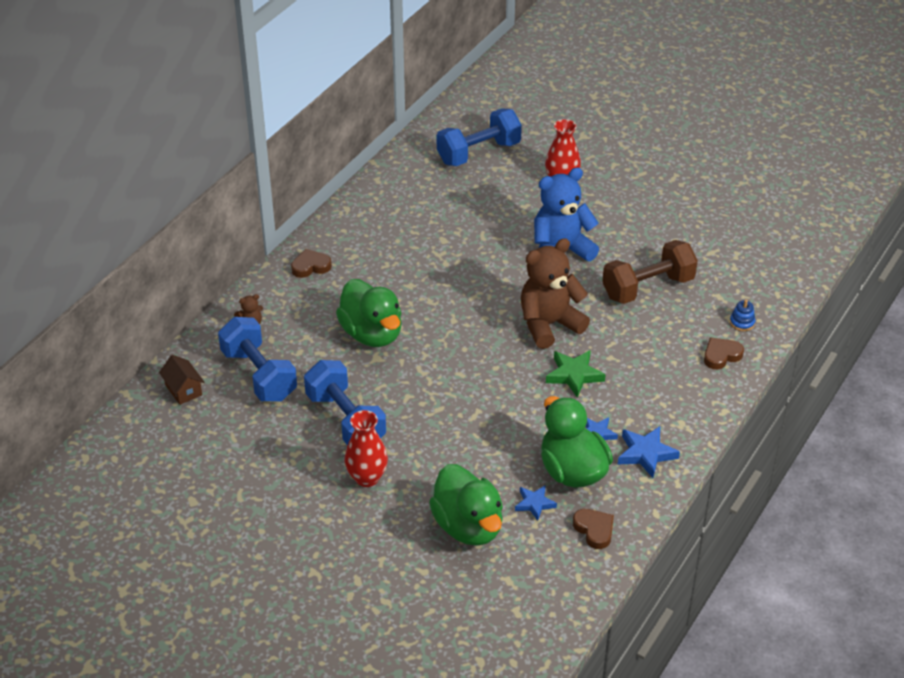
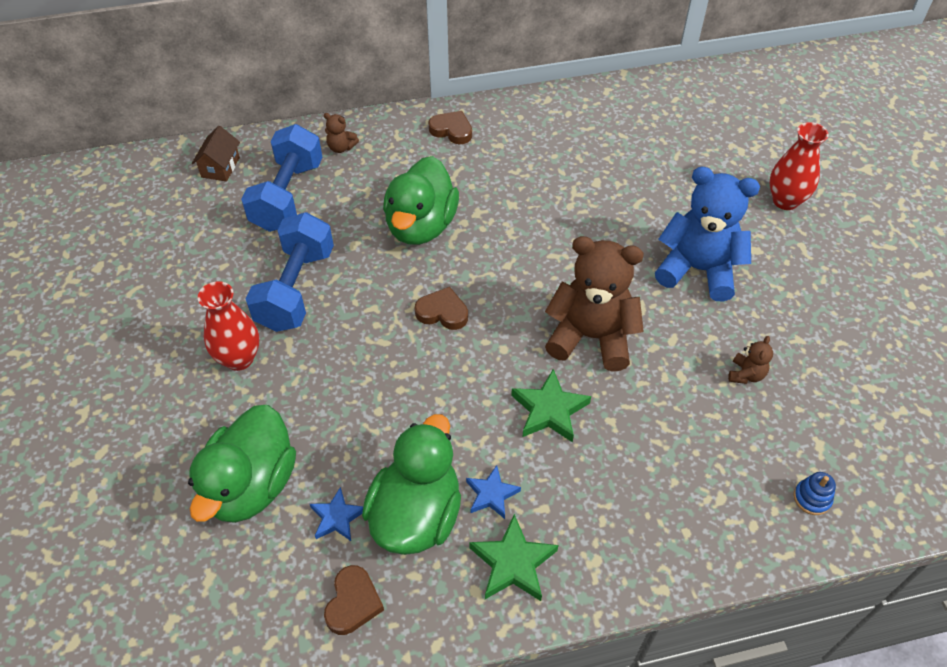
camera: 45 degrees right, 10 degrees up
blue dumbbell [437,108,522,166] -> none
brown dumbbell [602,240,698,304] -> brown teddy bear [728,336,773,384]
blue star [618,426,680,478] -> green star [469,514,559,601]
brown heart [704,337,744,369] -> brown heart moved to [415,287,468,330]

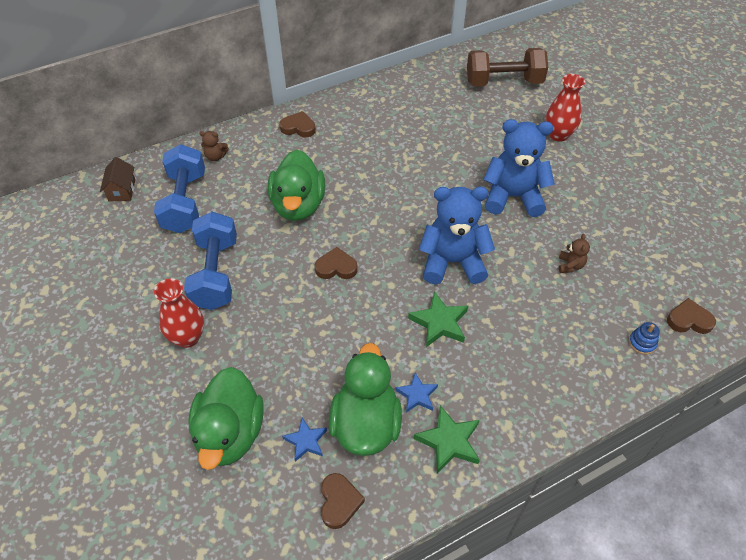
camera: 15 degrees left, 0 degrees up
brown teddy bear [545,236,644,371] -> blue teddy bear [419,187,495,284]
none -> brown dumbbell [467,48,548,87]
none -> brown heart [667,298,716,334]

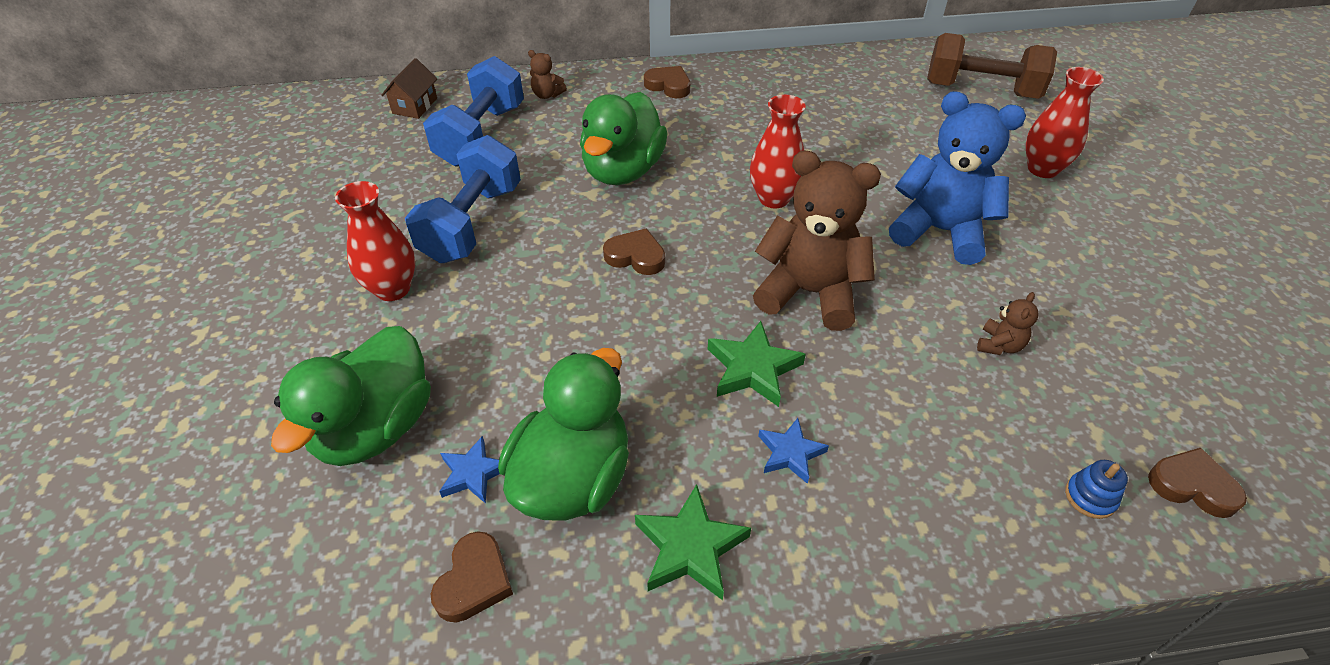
camera: 20 degrees right, 5 degrees down
blue star [395,372,438,413] -> blue star moved to [758,418,829,484]
blue teddy bear [419,187,495,284] -> brown teddy bear [753,151,881,331]
none -> red vase [750,95,806,208]

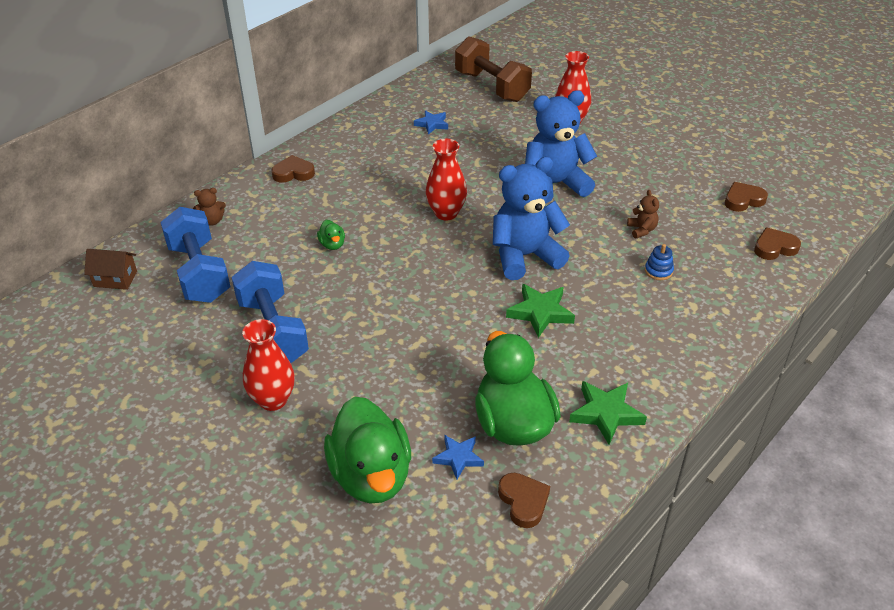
camera: 40 degrees left, 5 degrees down
brown house [382,58,437,119] -> brown house turned 60 degrees counterclockwise [84,249,137,290]
green duck [580,92,668,185] -> green duck [317,220,345,250], size x0.41
brown heart [603,228,665,275] -> brown heart moved to [725,182,768,212]
brown teddy bear [753,151,881,331] -> blue teddy bear [493,157,570,280]
blue star [758,418,829,484] -> blue star moved to [414,110,448,135]
brown dumbbell [927,33,1057,99] -> brown dumbbell turned 75 degrees clockwise [455,36,532,102]
blue stacking toy [1065,460,1128,519] -> blue stacking toy moved to [645,244,674,280]

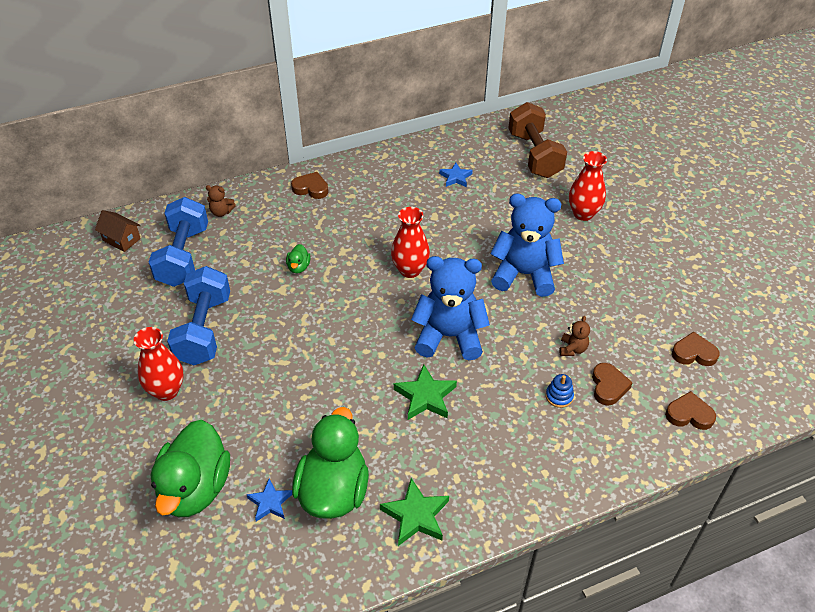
camera: 25 degrees right, 5 degrees up
brown heart [498,473,550,528] -> brown heart moved to [592,363,633,406]

